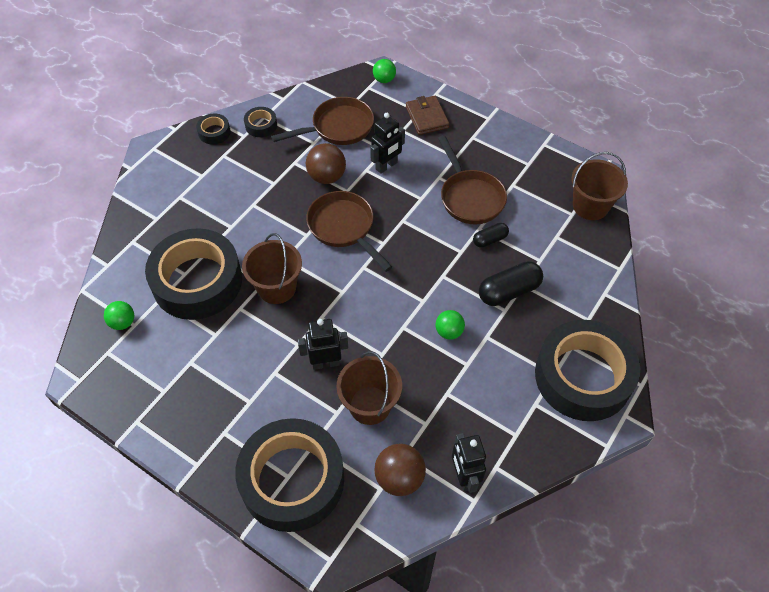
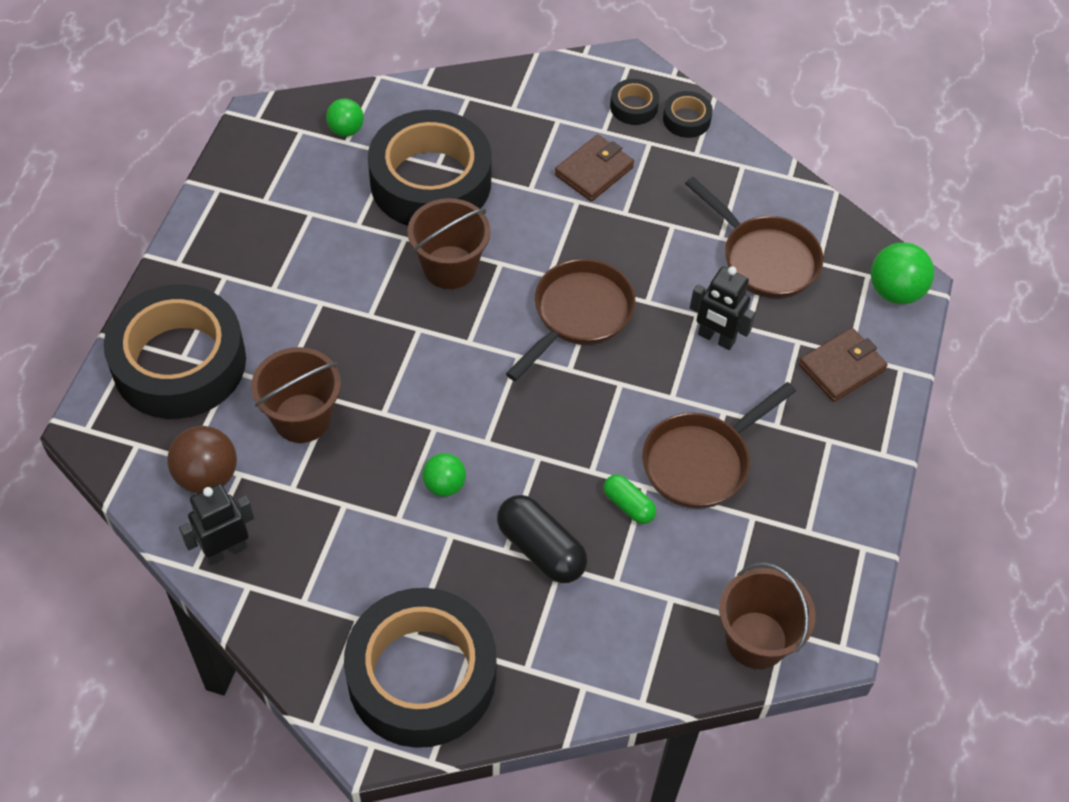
camera: 70 degrees right, 0 degrees up
black tape [244,107,277,137] -> black tape moved to [610,79,659,125]
black robot [298,319,348,370] -> none
brown ball [306,143,346,184] -> none
green ball [373,59,396,83] -> green ball [871,243,934,304], size x1.55
black capsule [473,223,509,248] -> green capsule [604,474,656,524]
none -> brown wallet [555,135,634,201]

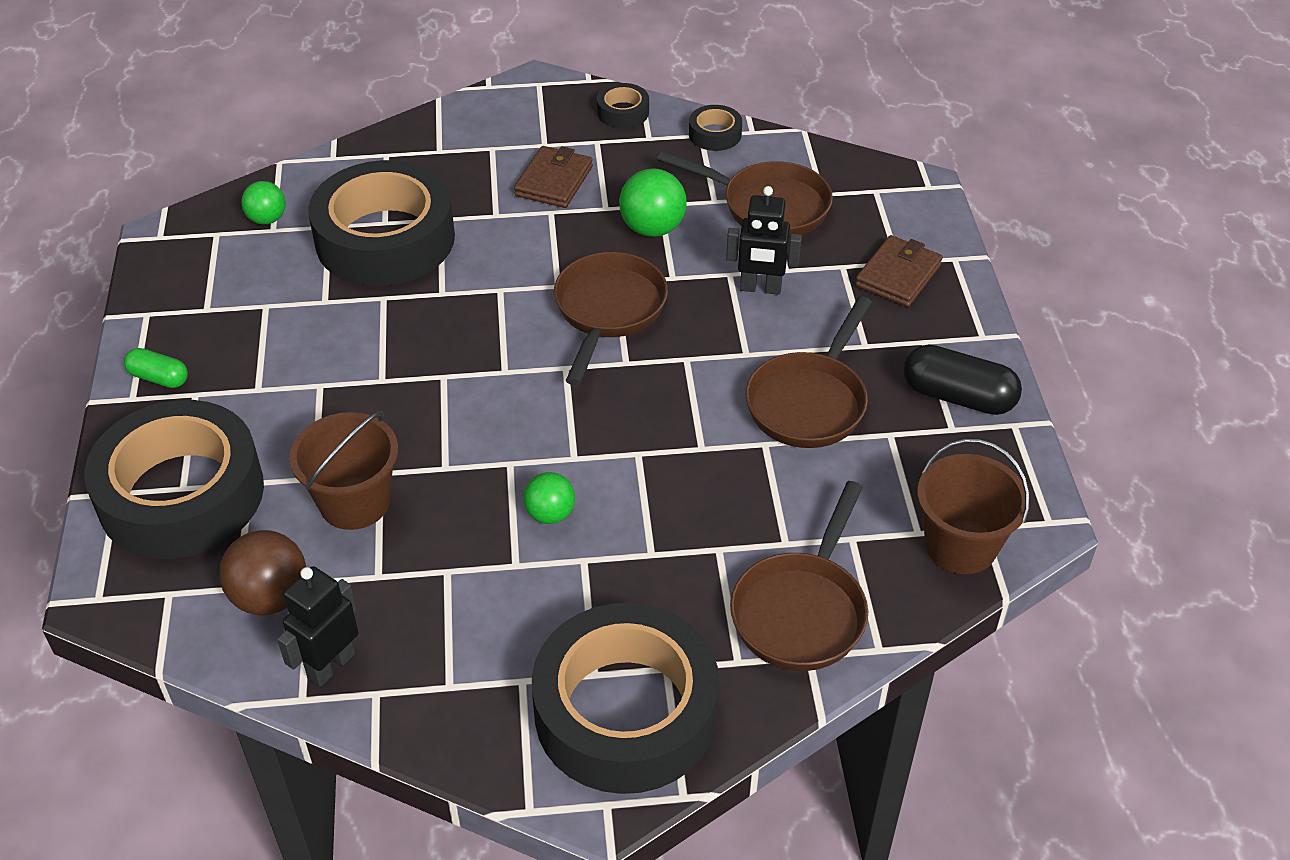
camera: 20 degrees left, 10 degrees down
brown bucket [407,198,490,289] -> none
black capsule [497,495,587,583] -> black capsule moved to [903,345,1022,415]
green capsule [604,474,656,524] -> green capsule moved to [124,348,188,388]
black tape [610,79,659,125] -> black tape moved to [689,105,742,151]
green ball [871,243,934,304] -> green ball moved to [619,169,687,237]
none -> brown pan [730,481,868,671]

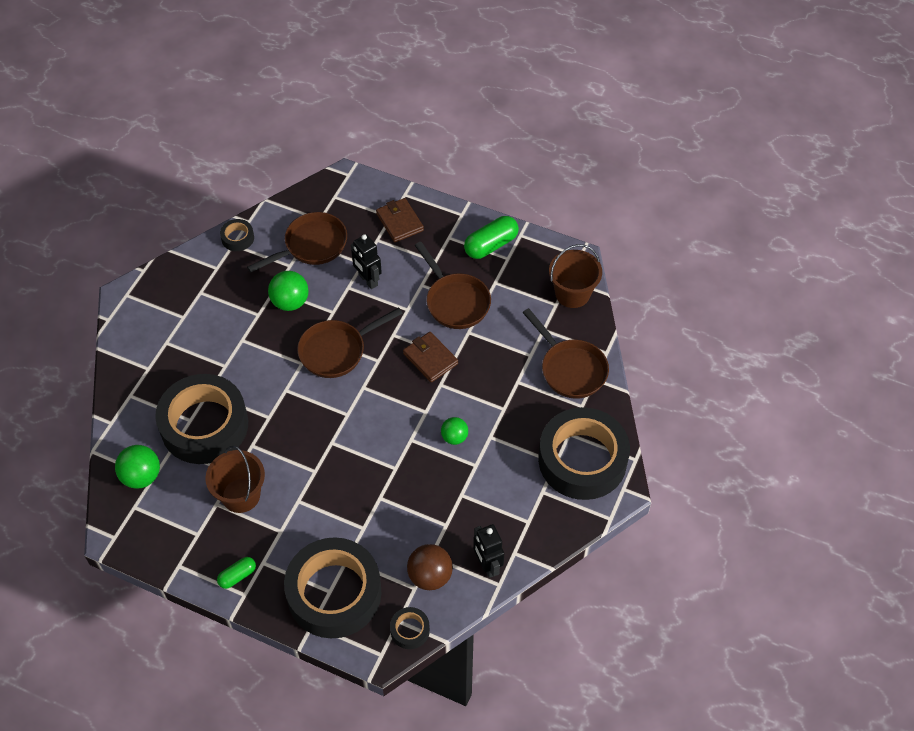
camera: 60 degrees left, 10 degrees up
green ball [241,181,286,224] -> green ball [115,445,160,489], size x1.55
brown bucket [289,411,398,530] -> brown bucket moved to [205,446,265,513]
brown wallet [514,146,593,208] -> brown wallet moved to [403,332,458,382]
brown pan [554,252,668,385] -> brown pan turned 75 degrees counterclockwise [297,308,403,378]
black tape [597,83,649,128] -> black tape moved to [390,607,430,649]
black robot [726,186,802,295] -> black robot turned 105 degrees clockwise [351,234,382,289]
black capsule [903,345,1022,415] -> green capsule [464,216,519,259]

